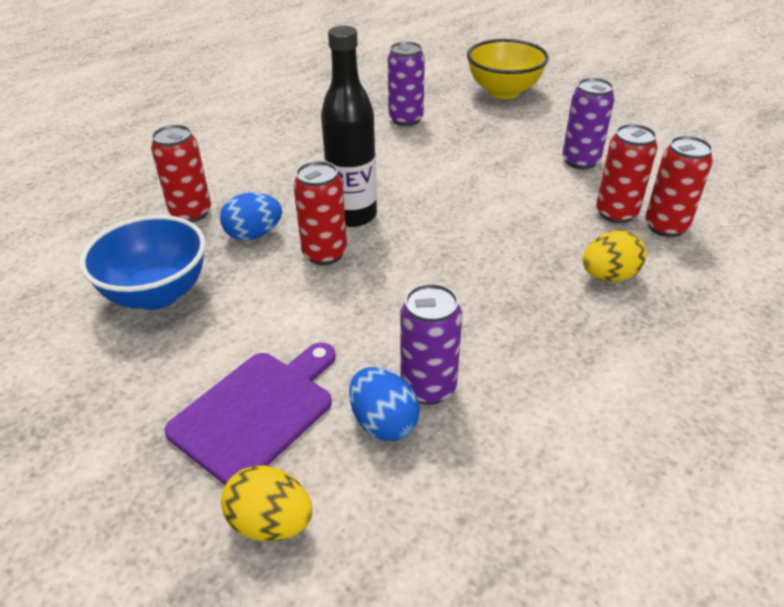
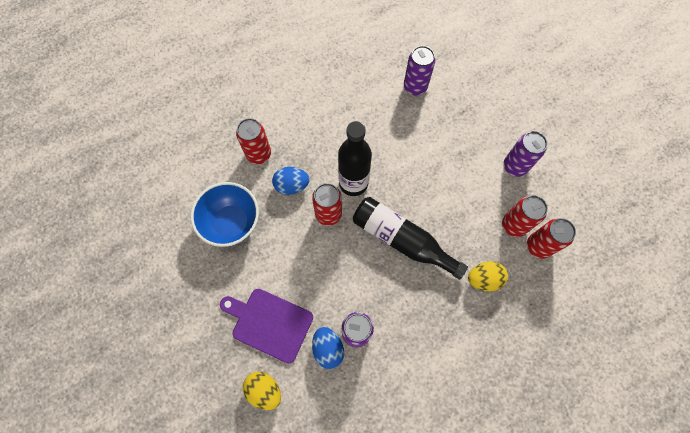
camera: 15 degrees right, 30 degrees up
purple cutting board [164,343,336,485] -> purple cutting board turned 120 degrees counterclockwise [220,289,313,363]
yellow bowl [467,39,549,99] -> none
none -> black bottle [353,197,468,280]

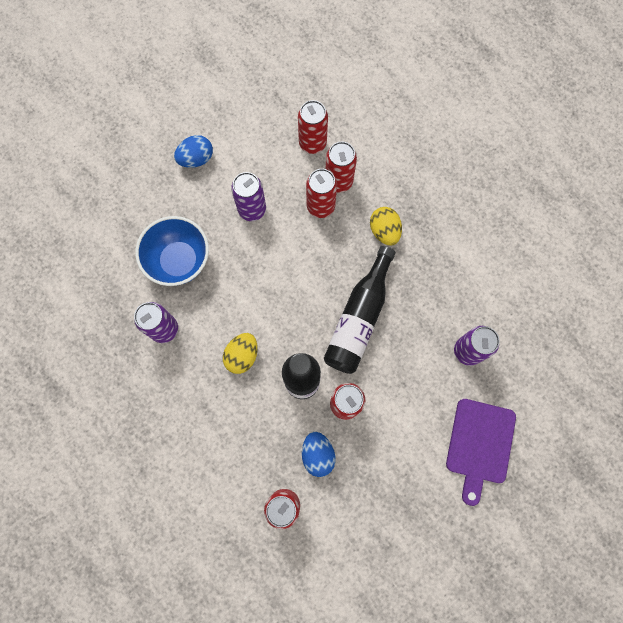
camera: 100 degrees left, 5 degrees up
blue bowl [191,182,259,247] -> blue bowl moved to [135,216,209,286]
yellow egg [243,372,281,410] -> yellow egg moved to [223,333,258,374]
blue egg [312,327,344,369] -> blue egg moved to [174,135,213,168]
none -> red can [298,100,328,154]

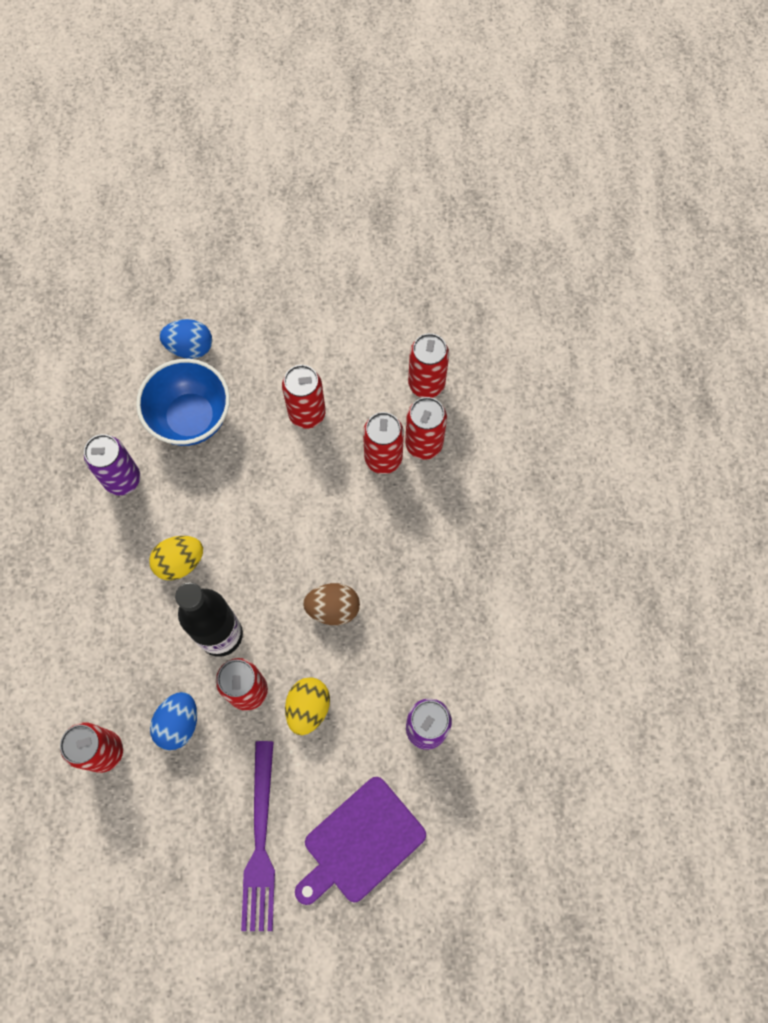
camera: 35 degrees right, 5 degrees down
blue egg [174,135,213,168] -> blue egg moved to [160,319,212,359]
purple can [231,172,266,221] -> red can [282,365,326,429]
black bottle [324,246,396,374] -> brown egg [303,583,360,625]
yellow egg [370,207,402,245] -> yellow egg moved to [285,677,330,735]
none -> purple fork [241,741,275,931]

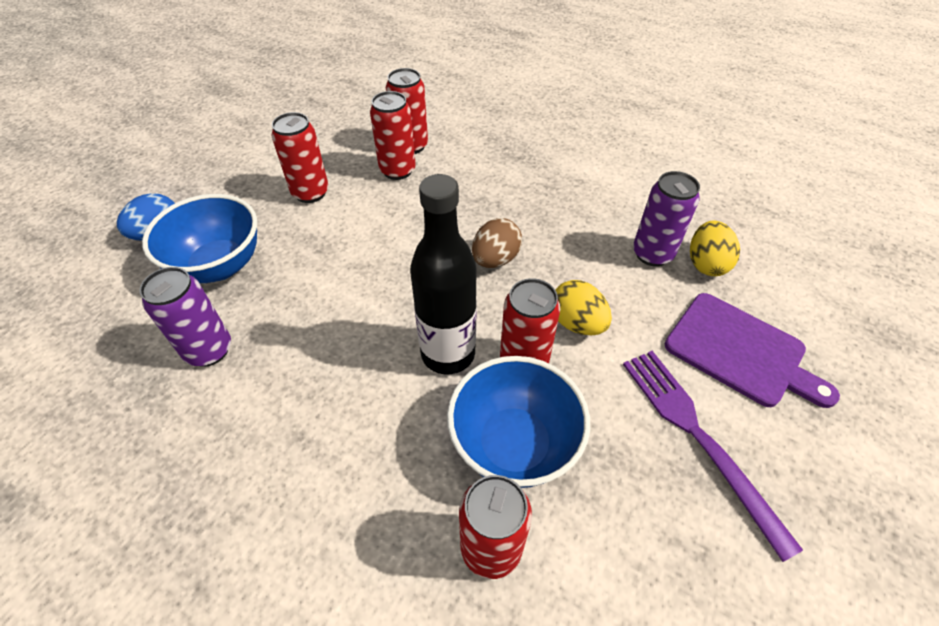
camera: 55 degrees left, 20 degrees down
yellow egg [149,536,203,580] -> yellow egg moved to [690,221,740,276]
blue egg [150,692,197,750] -> blue bowl [447,356,590,488]
purple fork [241,741,275,931] -> purple fork turned 150 degrees counterclockwise [623,351,803,562]
purple cutting board [295,777,426,905] -> purple cutting board turned 45 degrees counterclockwise [665,293,840,408]
red can [408,333,449,398] -> none

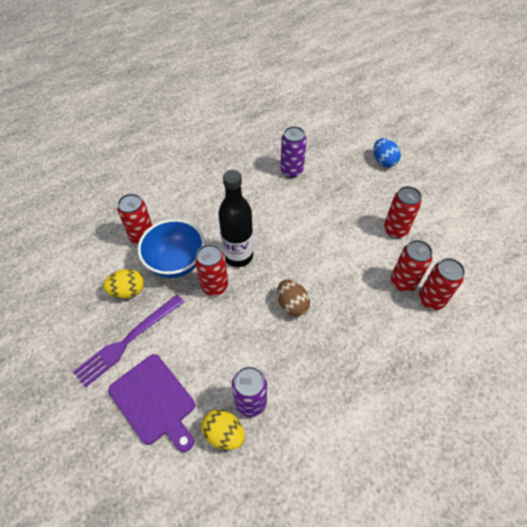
camera: 115 degrees right, 5 degrees up
blue bowl [142,194,257,283] -> none
yellow egg [556,280,612,335] -> yellow egg moved to [103,269,144,298]
purple fork [623,351,803,562] -> purple fork turned 135 degrees clockwise [73,295,184,388]
purple cutting board [665,293,840,408] -> purple cutting board turned 105 degrees counterclockwise [108,354,195,452]

